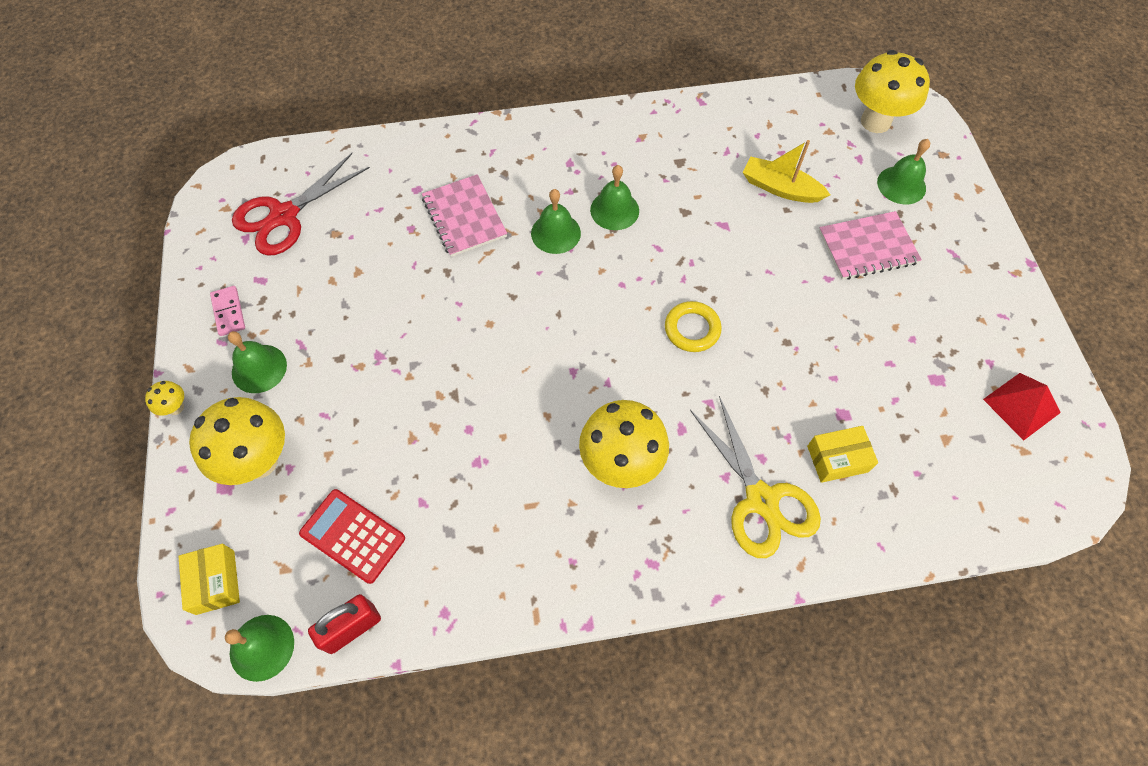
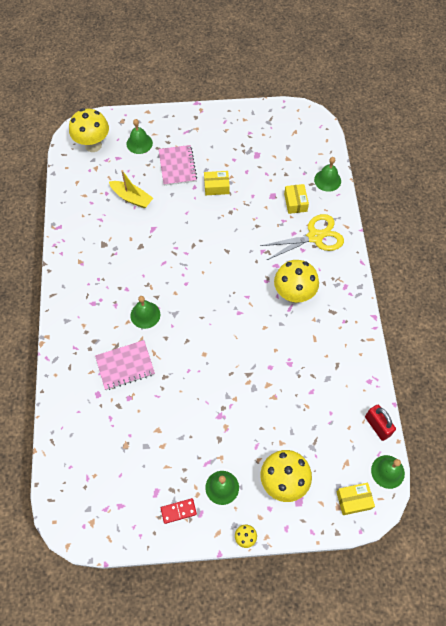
camera: 85 degrees left, 0 degrees up
pink domino [210,286,245,336] -> red domino [161,498,197,524]
red scissors [232,153,370,256] -> none
red calculator [299,489,405,584] -> none
green bell [590,165,639,230] -> green bell moved to [314,157,341,192]
yellow ring [665,301,722,352] -> none
yellow boat [742,140,830,203] -> yellow boat turned 90 degrees counterclockwise [109,170,153,209]
red pyramid [983,373,1061,440] -> none
none -> yellow box [204,171,230,195]

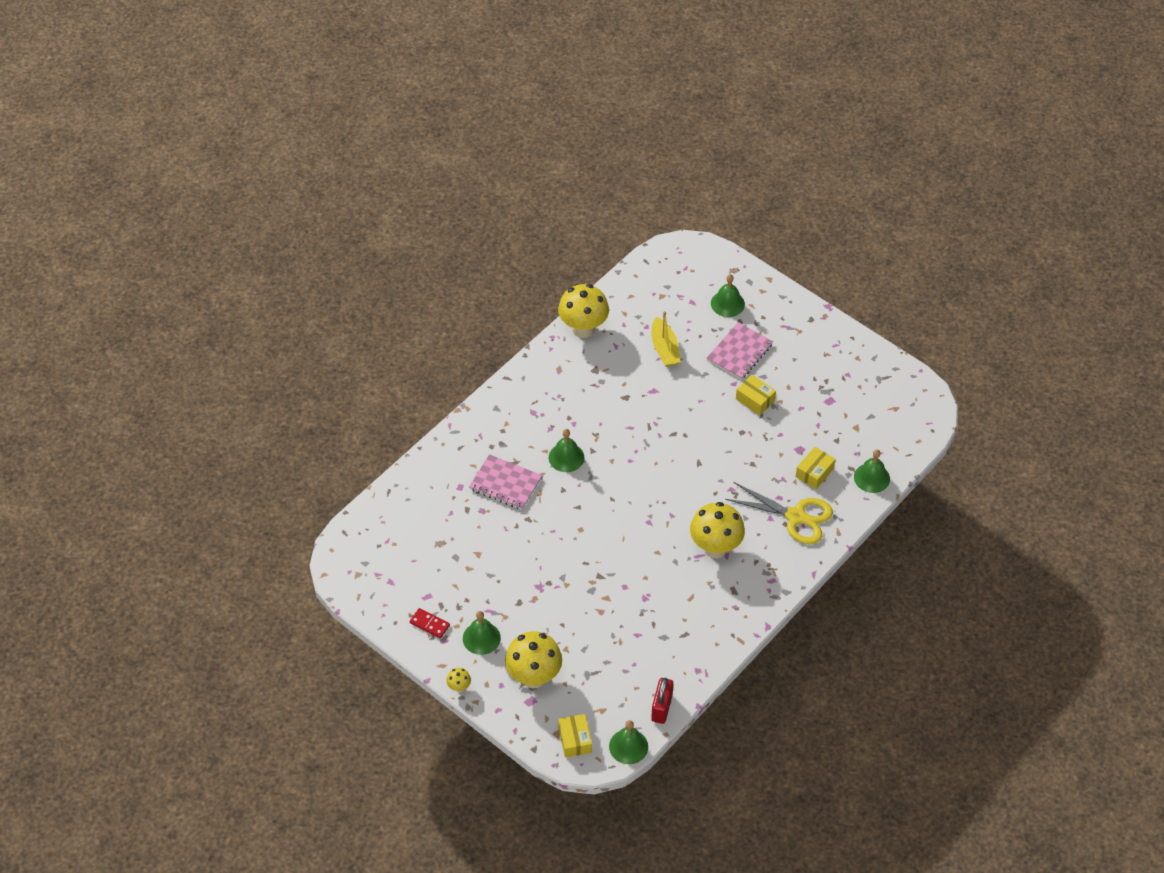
camera: 45 degrees right, 10 degrees down
yellow mushroom [69,108,109,152] -> yellow mushroom moved to [558,284,609,338]
yellow box [337,483,375,515] -> yellow box turned 45 degrees clockwise [558,714,592,758]

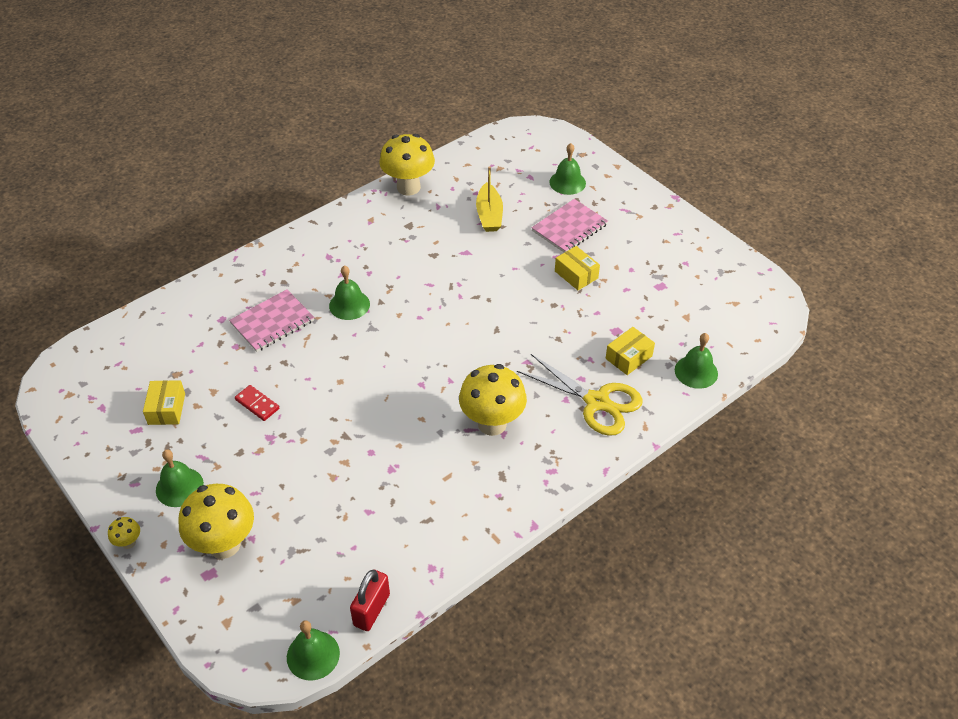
camera: 10 degrees right, 5 degrees down
red domino [410,608,450,638] -> red domino moved to [235,385,279,421]
pink notebook [469,454,542,510] -> pink notebook turned 75 degrees counterclockwise [229,289,314,352]
yellow box [558,714,592,758] -> yellow box moved to [143,380,185,425]

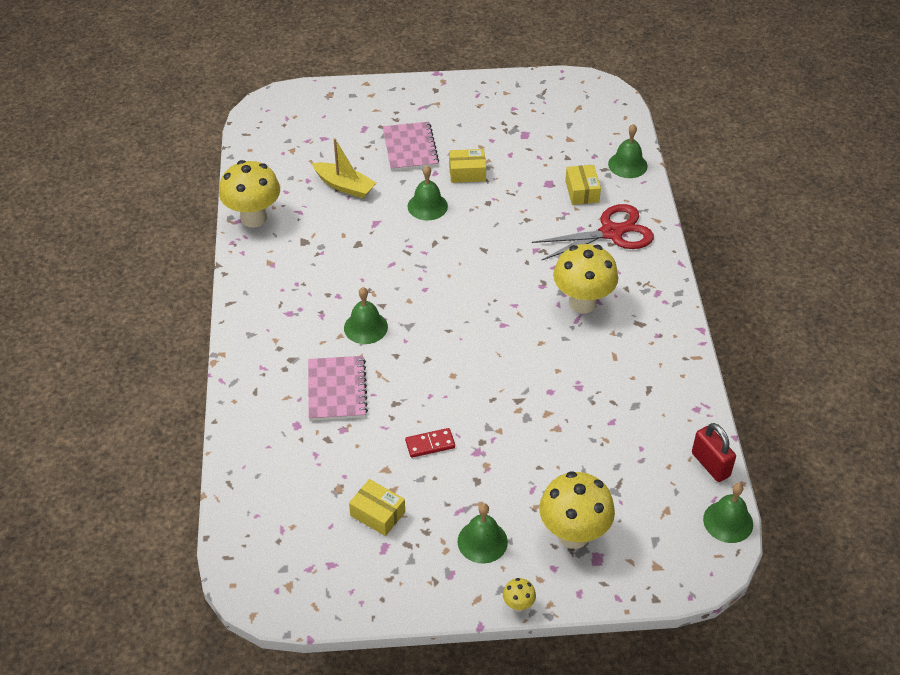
camera: 55 degrees left, 0 degrees up
yellow scissors [517,354,643,436] -> red scissors [532,204,654,261]
green bell [549,143,586,195] -> green bell moved to [408,166,448,220]

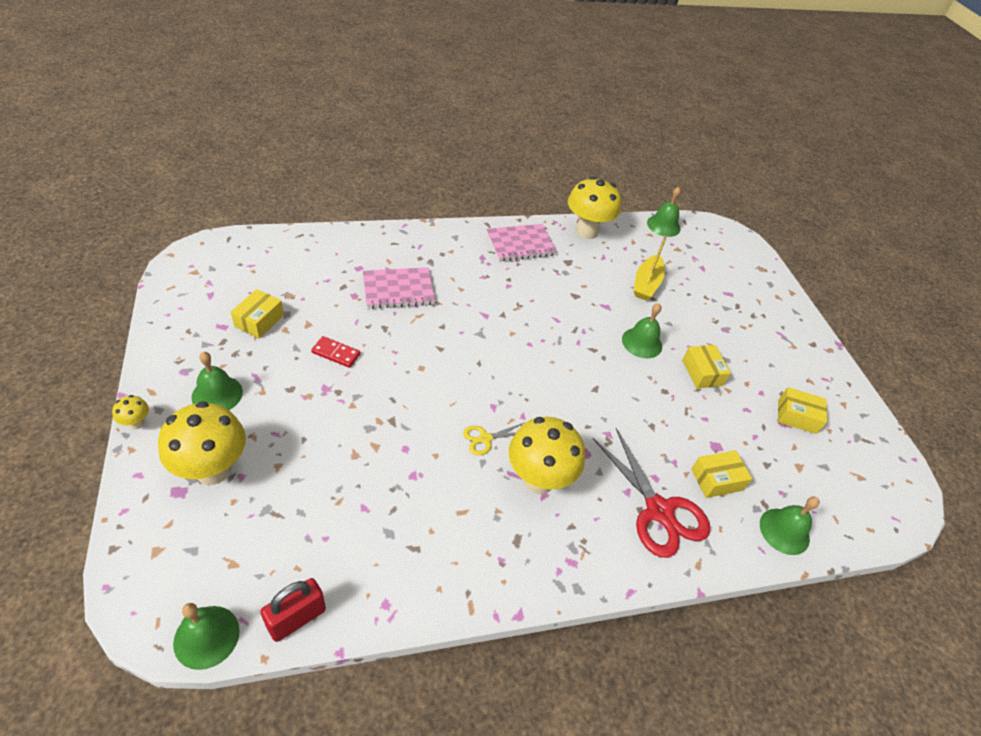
camera: 75 degrees right, 0 degrees up
green bell [344,287,388,344] -> green bell moved to [647,187,681,237]
pink notebook [383,122,439,171] -> pink notebook moved to [486,224,557,261]
red domino [405,428,455,458] -> red domino turned 45 degrees counterclockwise [311,336,360,368]
none -> yellow scissors [463,422,525,455]
none -> yellow box [778,387,827,434]

